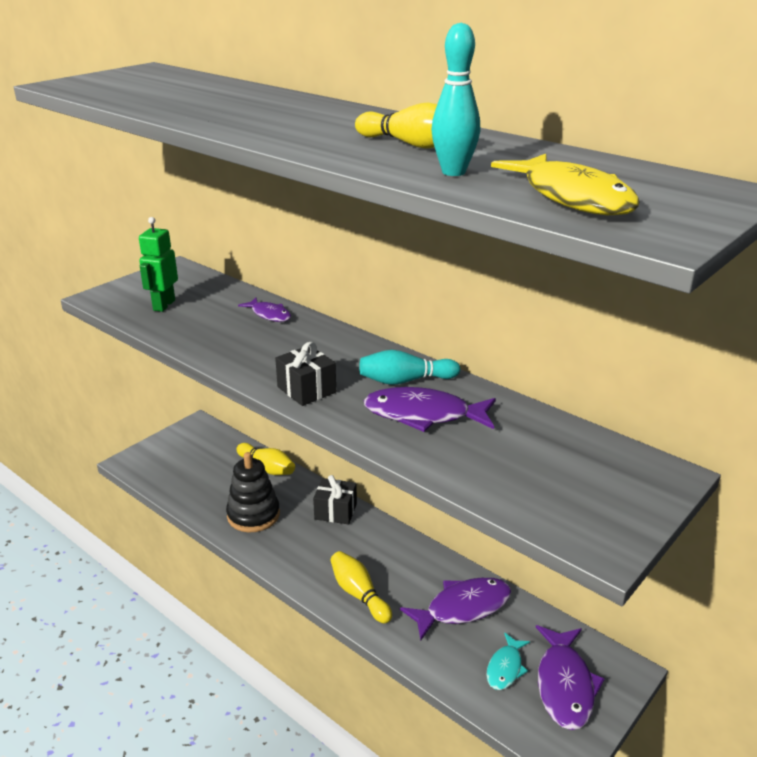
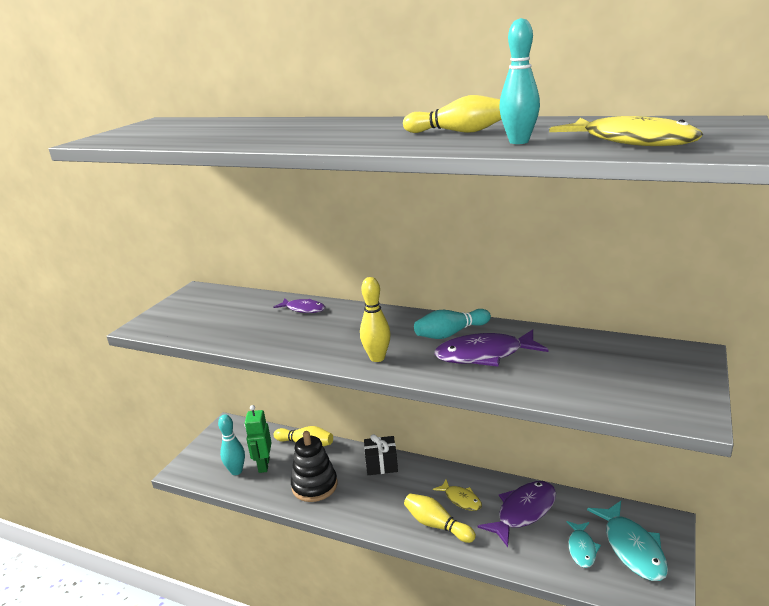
camera: 15 degrees left, 5 degrees down
green robot [139,217,178,312] -> green robot moved to [245,405,272,473]
black gift [275,342,336,406] -> yellow bowling pin [360,277,391,362]
purple fish [536,625,605,730] -> turquoise fish [587,501,668,581]
none -> turquoise bowling pin [218,414,245,475]
none -> yellow fish [433,480,482,511]

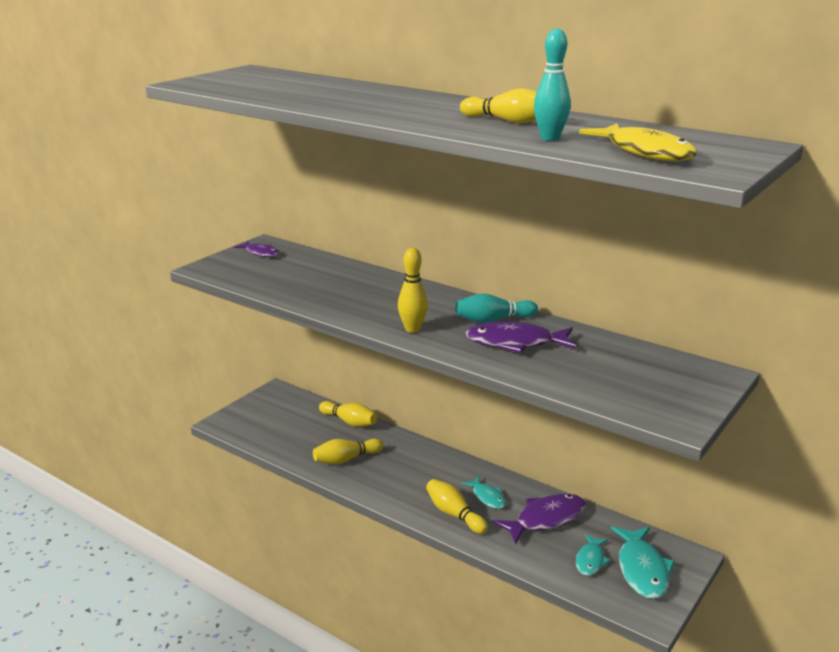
camera: 10 degrees right, 0 degrees up
turquoise bowling pin [218,414,245,475] -> none
green robot [245,405,272,473] -> none
purple fish [274,298,325,313] -> purple fish moved to [234,241,279,257]
black stacking toy [291,431,337,502] -> yellow bowling pin [313,439,384,464]
black gift [364,434,398,475] -> none
yellow fish [433,480,482,511] -> turquoise fish [462,476,506,509]

